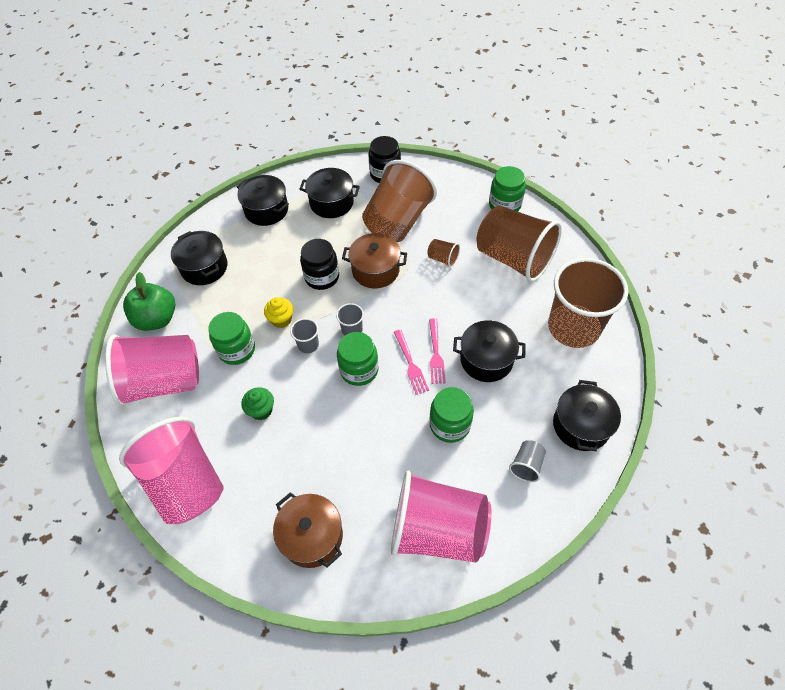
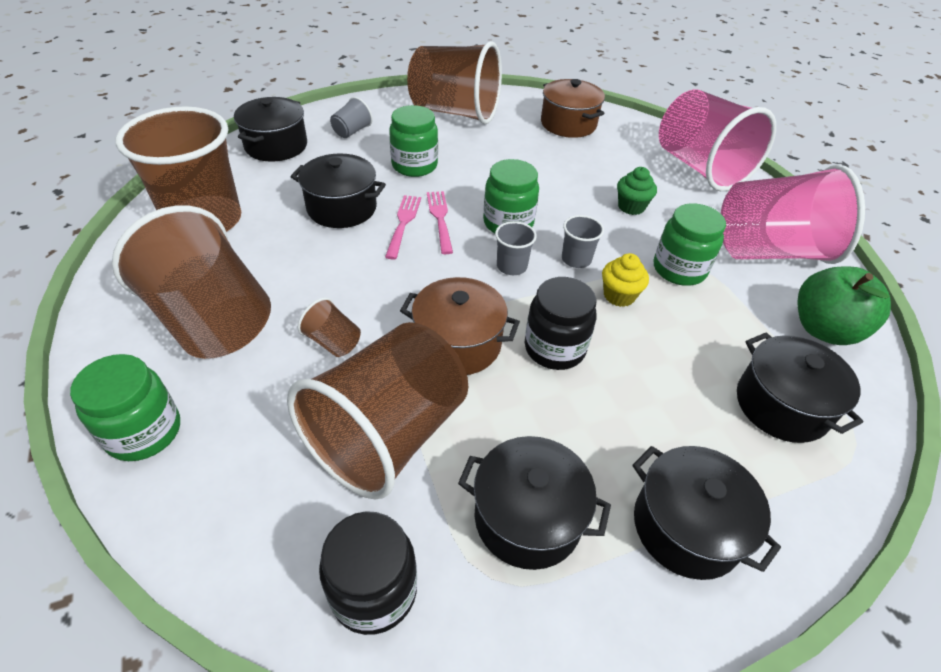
camera: 175 degrees left, 10 degrees down
pink cup [391,470,492,563] -> brown cup [407,41,502,124]

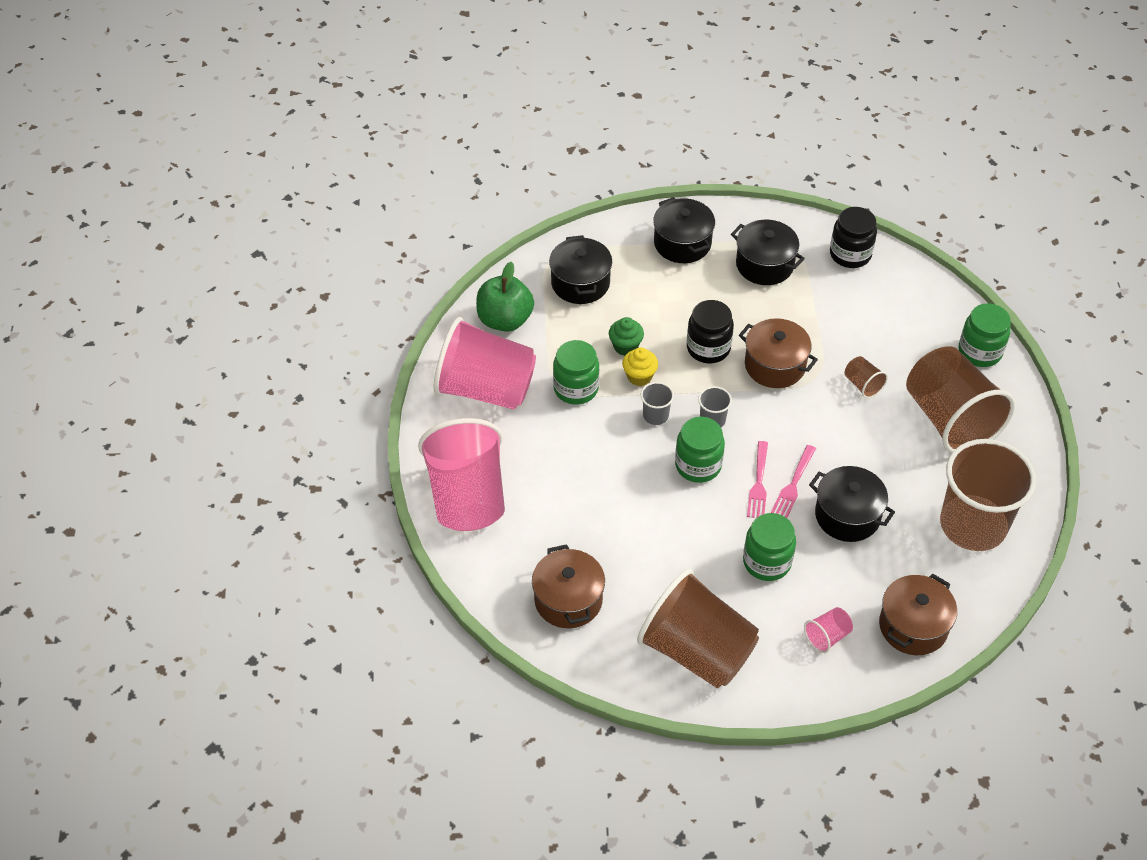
camera: 160 degrees left, 5 degrees up
black pot [234,97,307,162] -> brown pot [879,574,957,655]
brown cup [287,322,468,499] -> none
grey cup [330,97,373,138] -> pink cup [804,607,853,653]
green cupcake [617,167,657,215] -> green cupcake moved to [609,317,644,356]

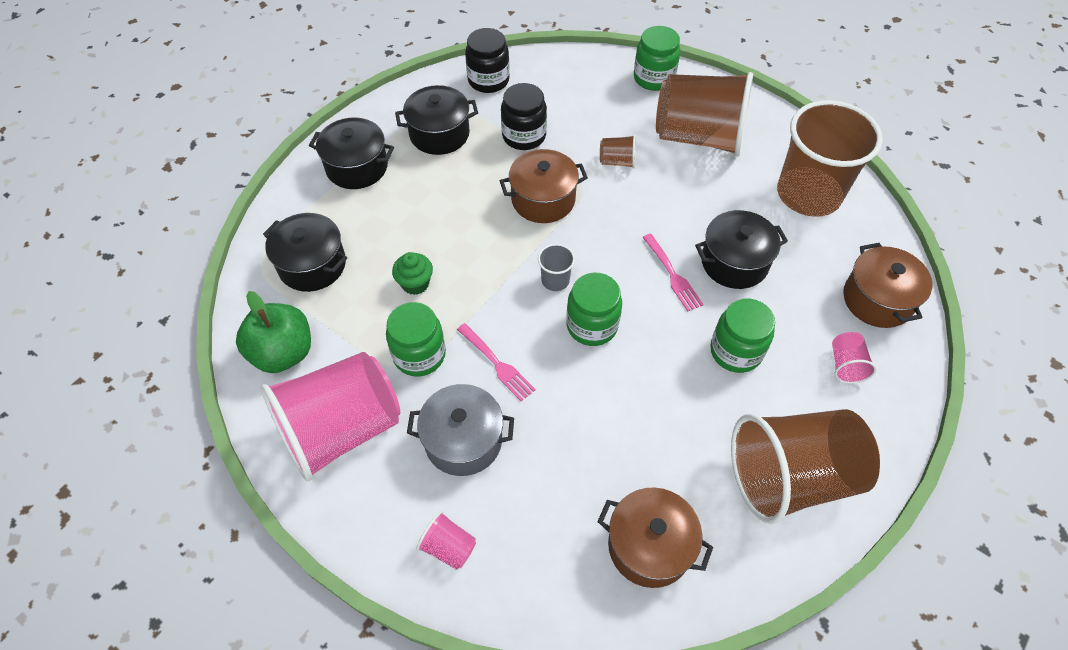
camera: 50 degrees left, 5 degrees up
pink cup [418,418,505,531] -> pink cup [417,511,476,570], size x0.41
yellow cupcake [622,347,658,386] -> none
grey cup [641,382,674,425] -> none
black jar [687,300,734,363] -> black jar moved to [501,83,547,150]
pink fork [747,441,768,518] -> pink fork moved to [457,323,536,401]
none -> grey pot [407,384,514,476]

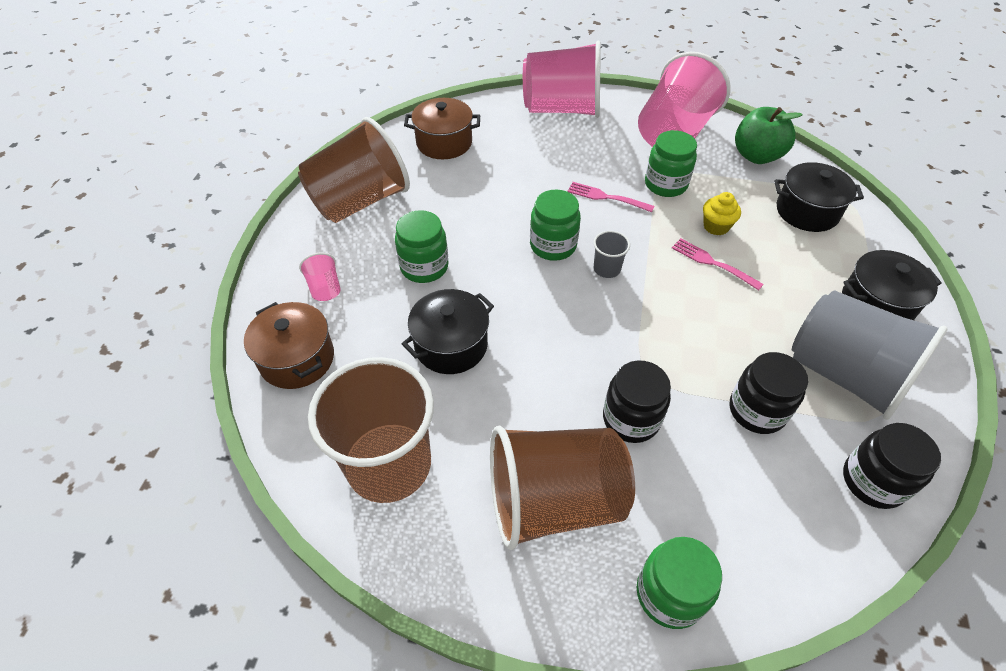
camera: 155 degrees right, 5 degrees down
green cupcake [392,252,433,295] -> yellow cupcake [703,192,741,236]
black pot [395,85,478,155] -> grey cup [792,291,947,420]
grey pot [407,384,514,476] -> none
pink cup [417,511,476,570] -> pink cup [523,41,601,118], size x2.46
brown pot [500,149,588,223] -> none
brown cup [600,135,636,168] -> black jar [603,360,671,443]
pink fork [642,234,704,312] -> pink fork moved to [672,238,764,290]

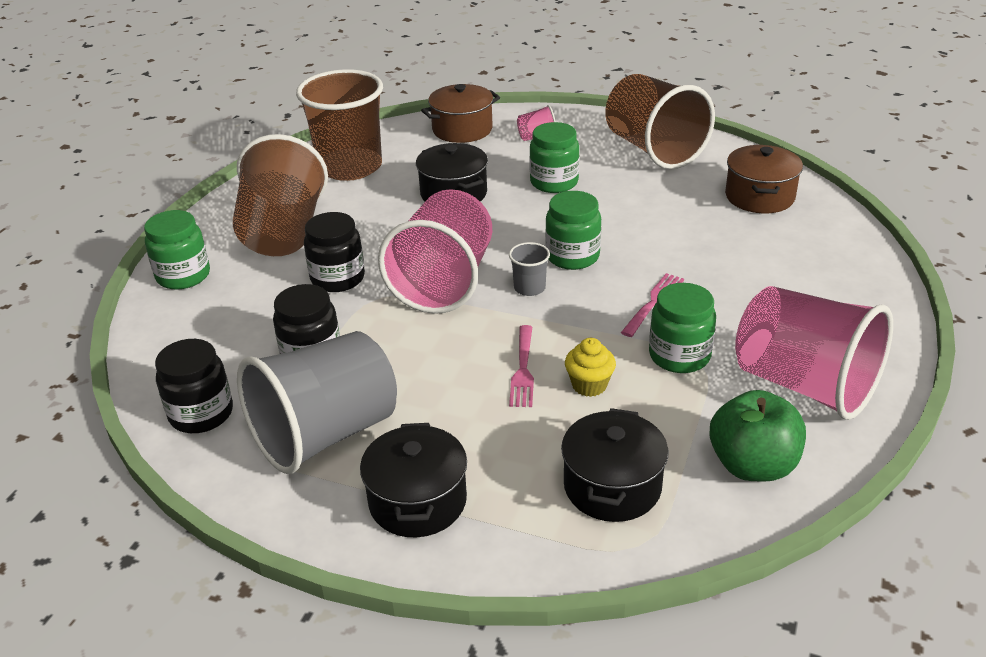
camera: 100 degrees right, 15 degrees down
pink cup [523,41,601,118] -> pink cup moved to [378,189,492,314]
pink fork [672,238,764,290] -> pink fork turned 135 degrees clockwise [509,325,534,407]

